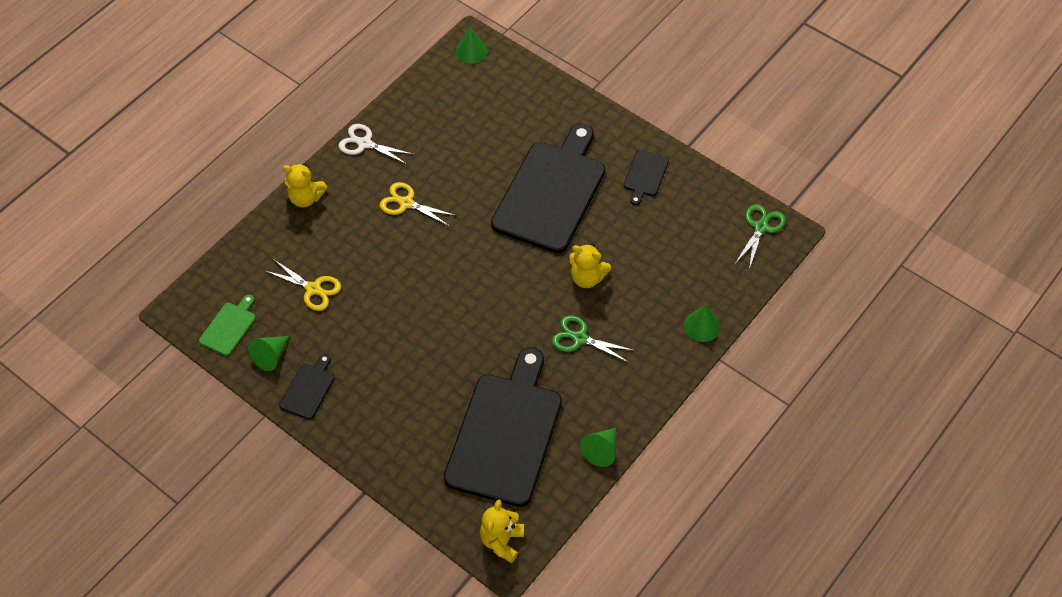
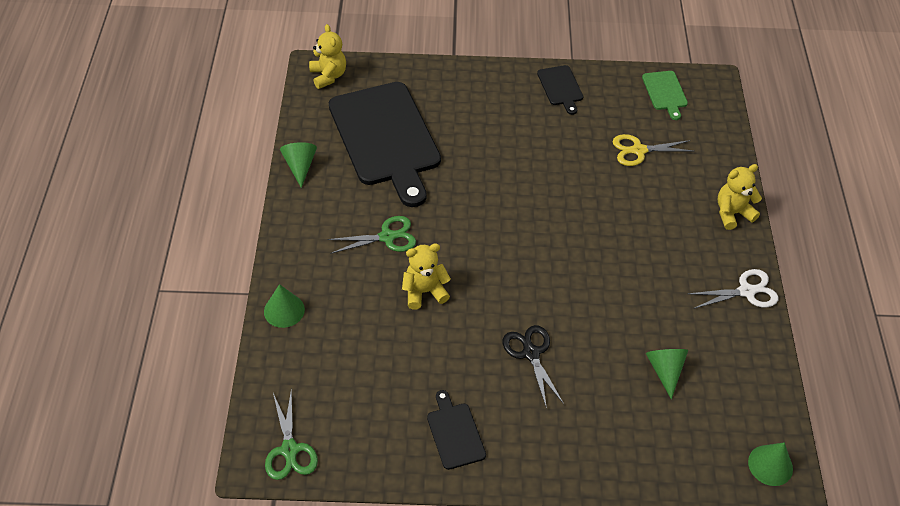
camera: 140 degrees right, 5 degrees down
green cone [248,336,289,371] -> green cone moved to [646,349,688,400]
yellow scissors [380,182,457,226] -> none
black cutting board [491,123,605,253] -> black scissors [503,325,564,409]

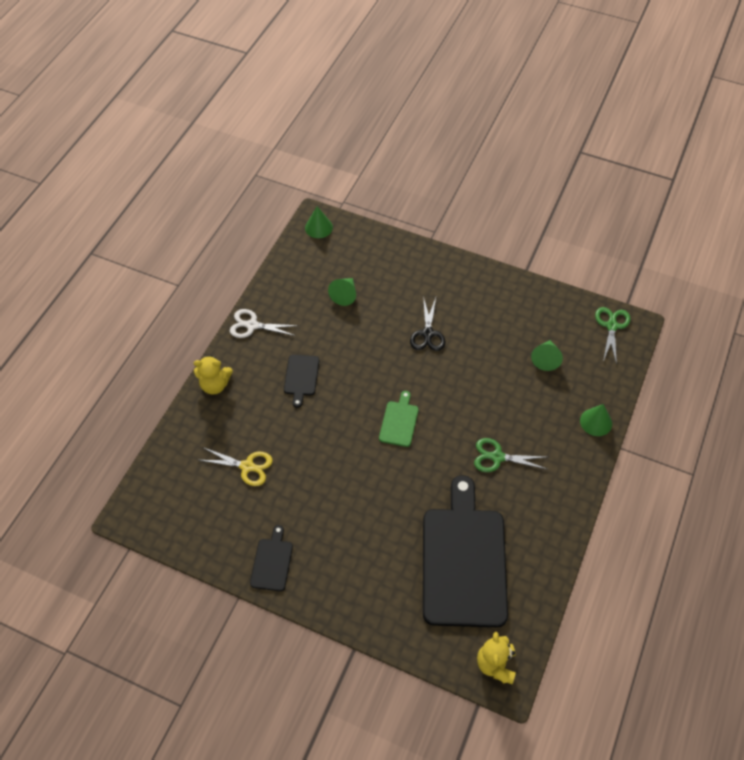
camera: 155 degrees left, 5 degrees up
green cone [280,142,317,188] -> green cone moved to [531,340,563,371]
yellow teddy bear [402,243,451,310] -> none
black cutting board [427,390,486,470] -> black cutting board moved to [284,355,319,408]
green cutting board [642,71,688,120] -> green cutting board moved to [379,391,418,447]

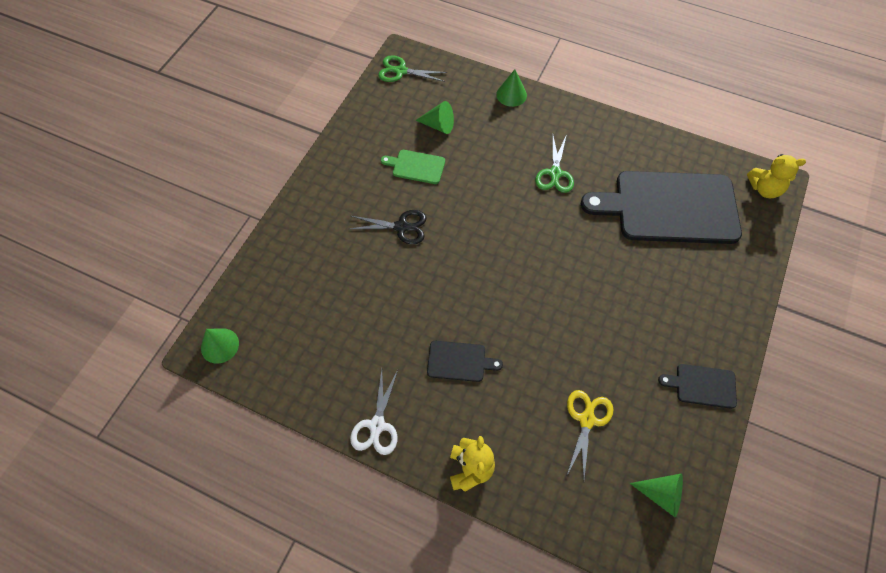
camera: 90 degrees left, 5 degrees up
green cone [328,278,356,306] -> green cone moved to [630,474,683,517]
green cutting board [379,391,418,447] -> green cutting board moved to [381,150,445,184]

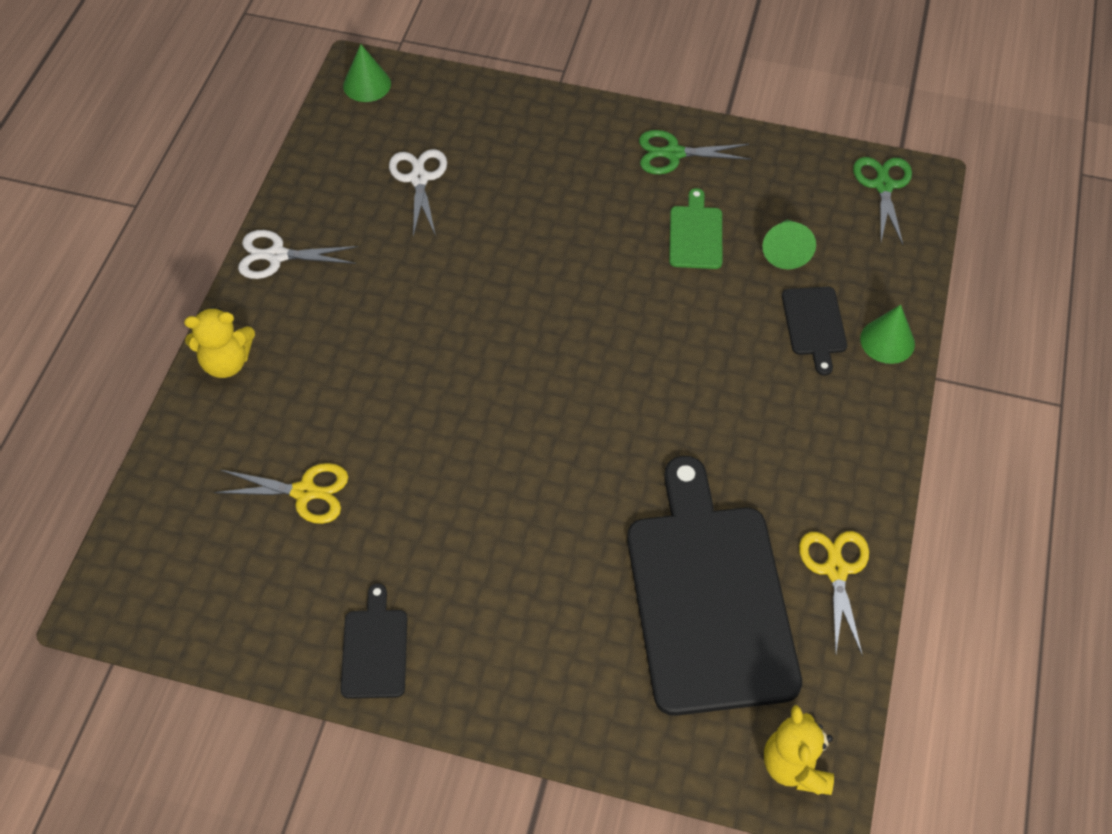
camera: 80 degrees right, 5 degrees down
black scissors [350,210,427,244] -> none
black cutting board [427,341,503,382] -> black cutting board moved to [782,287,847,376]
green scissors [535,134,574,193] -> green scissors moved to [639,130,751,174]
green cone [630,474,683,517] -> none
none -> white scissors [389,149,447,236]
none -> yellow scissors [799,531,869,657]

